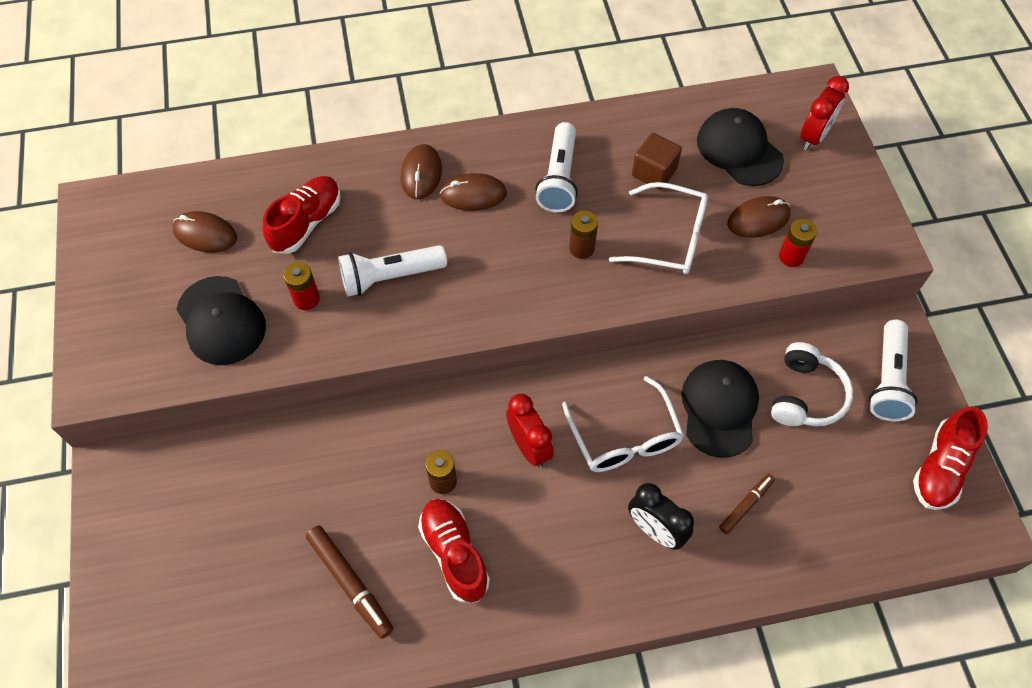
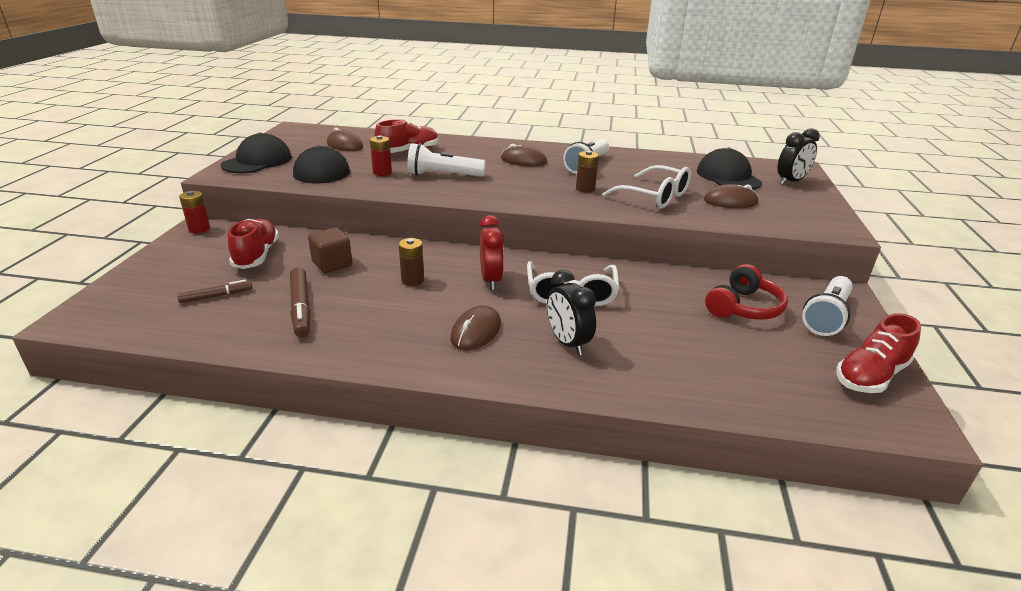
camera: 20 degrees right, 30 degrees down
brown mouse [401,144,442,199] -> brown mouse moved to [450,306,501,350]
red shoe [418,499,490,603] -> red shoe moved to [228,219,279,269]
brown cube [632,133,682,190] -> brown cube moved to [308,228,352,273]
black cap [681,360,759,458] -> black cap moved to [221,132,292,173]
brown marker [719,474,775,534] -> brown marker moved to [177,280,253,303]
white headphones [771,342,853,426] -> red headphones [705,264,788,320]
red battery [779,219,817,267] -> red battery moved to [179,191,210,233]
red clock [800,76,849,150] -> black clock [777,128,820,185]

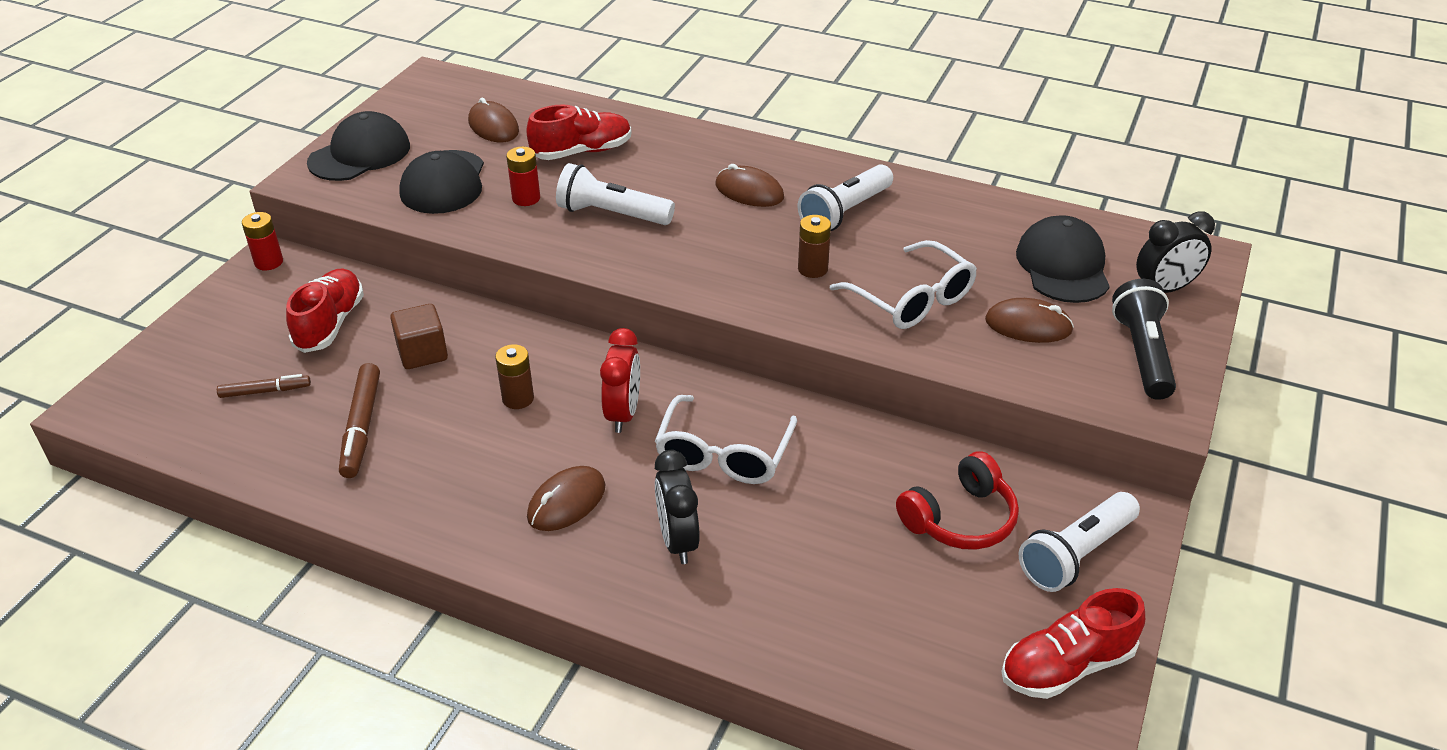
camera: 15 degrees right, 10 degrees up
none -> black flashlight [1112,279,1176,400]

